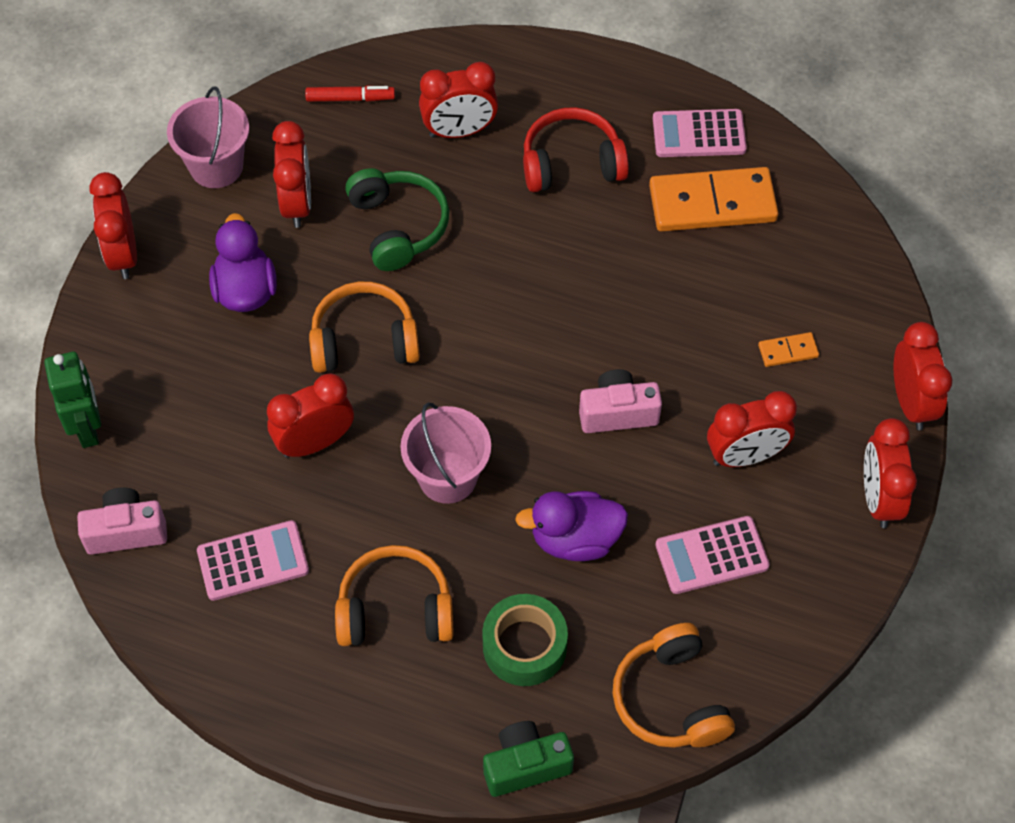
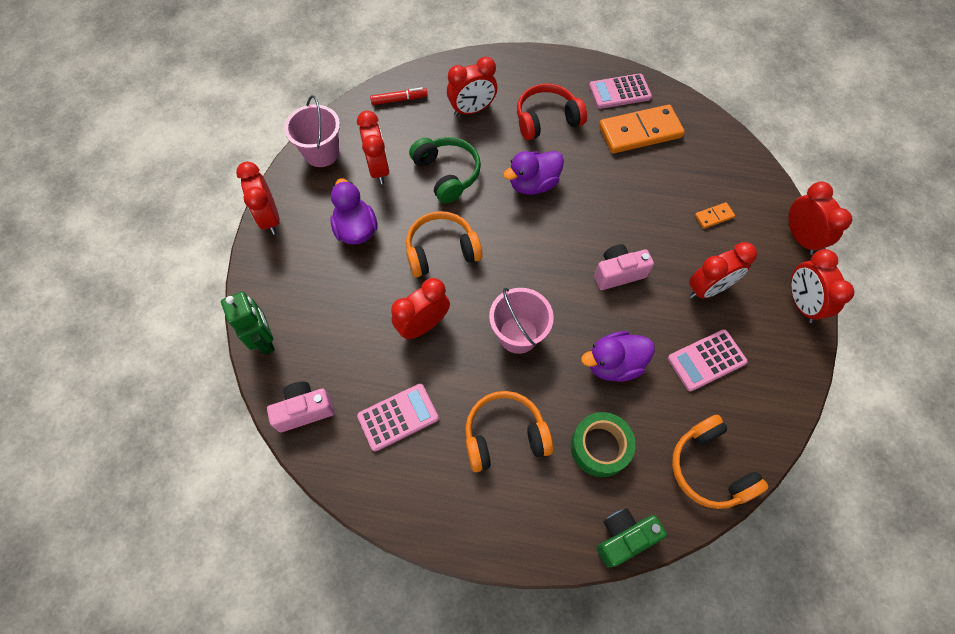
camera: 10 degrees left, 5 degrees up
none -> purple duck [503,151,564,195]

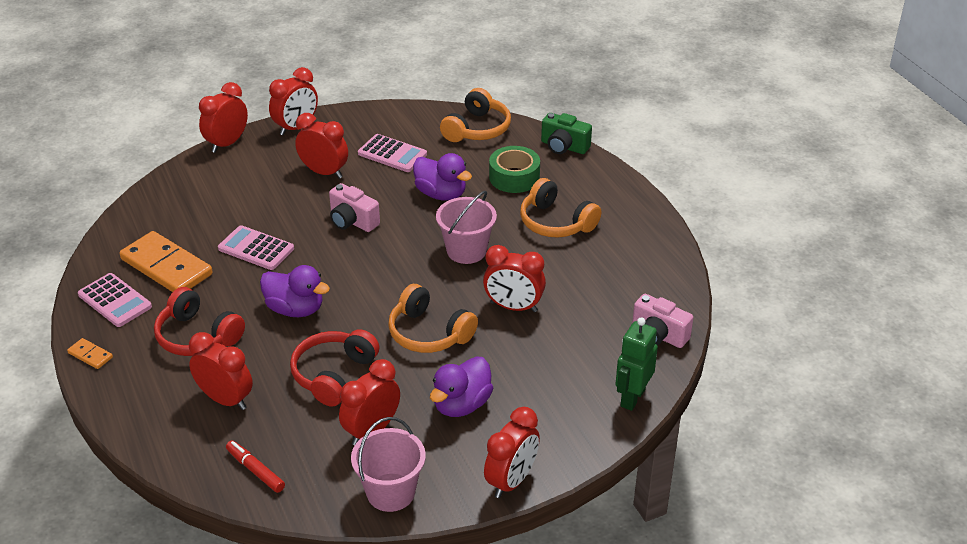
camera: 125 degrees left, 25 degrees down
pink calculator [357,384,439,452] -> pink calculator moved to [218,225,294,270]
green headphones [409,137,481,204] -> red headphones [290,329,380,407]
orange domino [695,202,735,229] -> orange domino moved to [67,338,113,369]

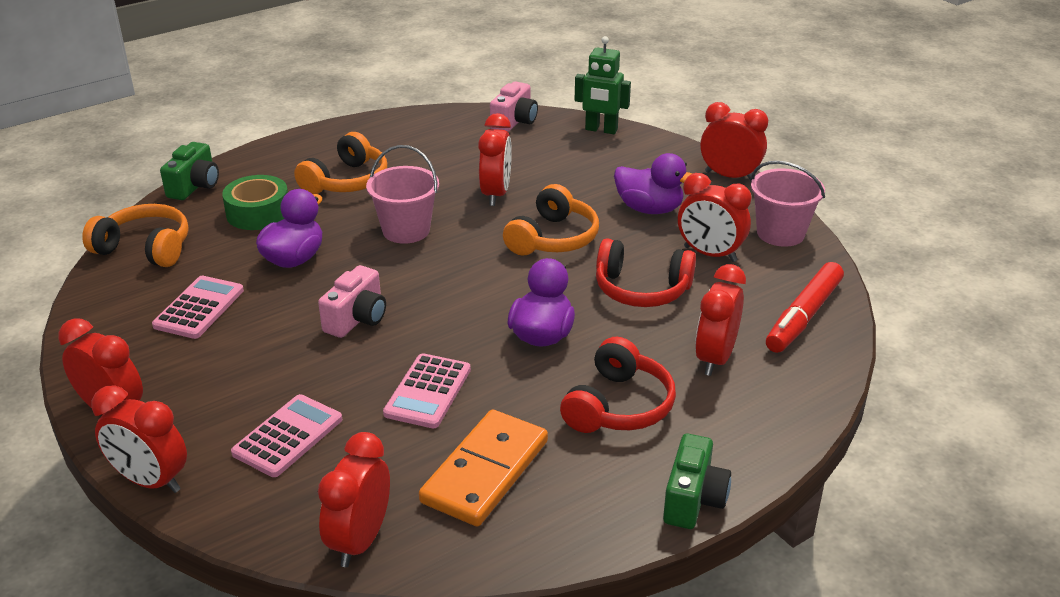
camera: 100 degrees left, 5 degrees down
orange domino [67,338,113,369] -> green camera [663,434,731,529]
pink calculator [78,273,152,327] -> pink calculator moved to [231,394,342,477]
red marker [226,441,285,493] -> red marker [766,262,844,353], size x1.67
red clock [295,113,348,179] -> red clock moved to [318,432,390,567]

